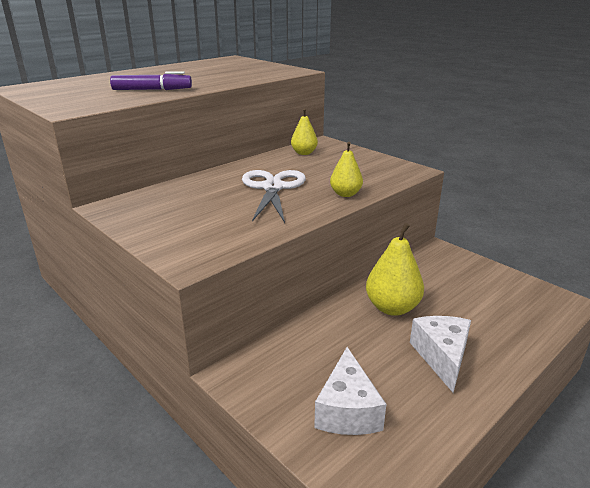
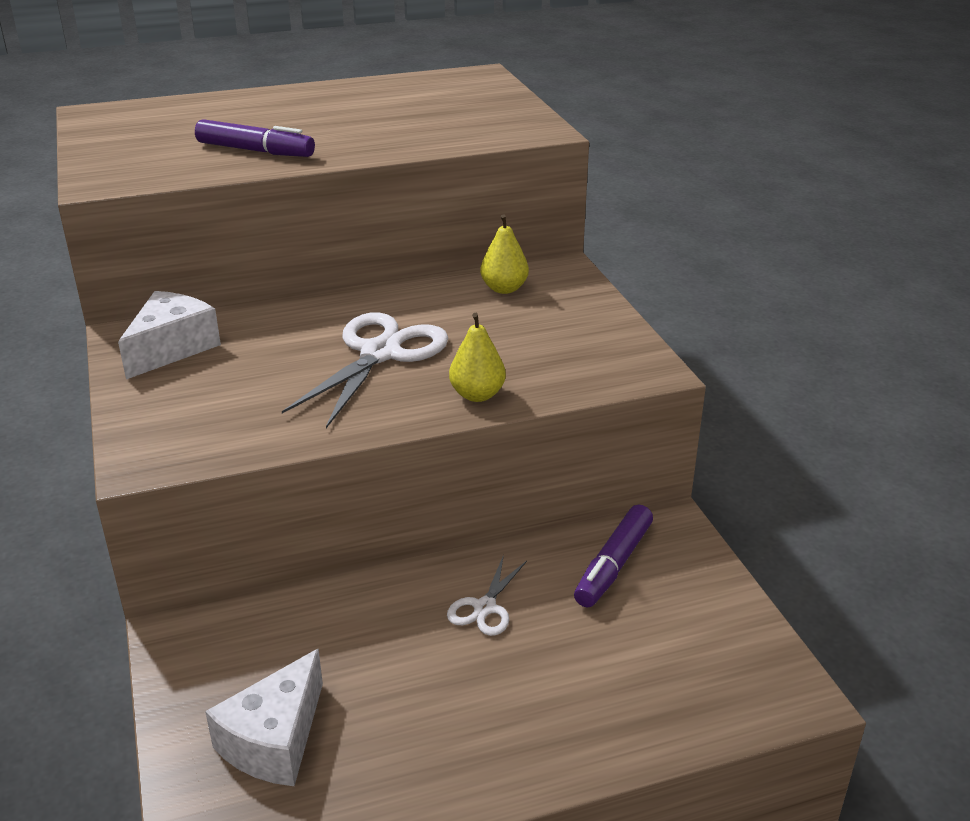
camera: 25 degrees right, 5 degrees up
yellow pear [366,223,424,316] -> white scissors [447,555,527,636]
white cheese [410,316,471,393] -> white cheese moved to [118,291,221,379]
none -> purple marker [574,504,653,607]

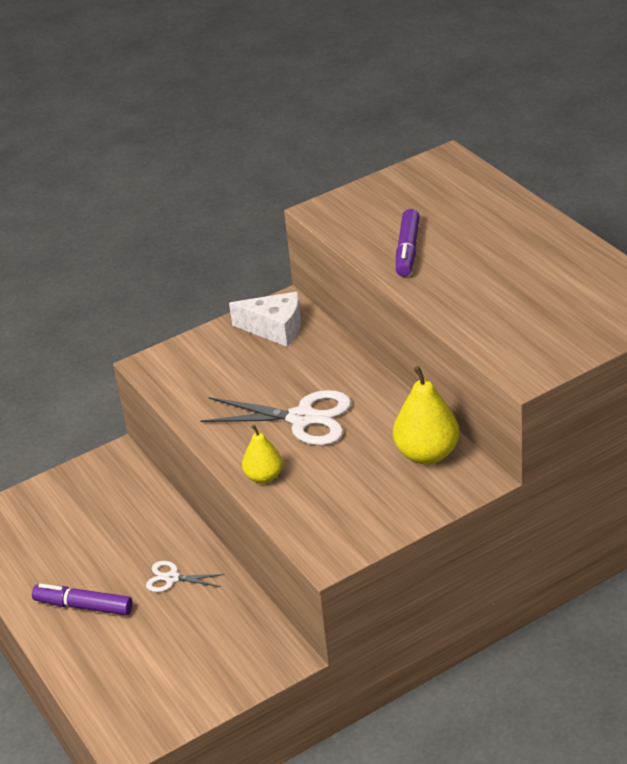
camera: 80 degrees right, 5 degrees up
white cheese [205,648,323,786] -> none
yellow pear [480,214,529,294] -> yellow pear [393,366,459,464], size x1.63
purple marker [574,504,653,607] -> purple marker moved to [32,584,133,615]

